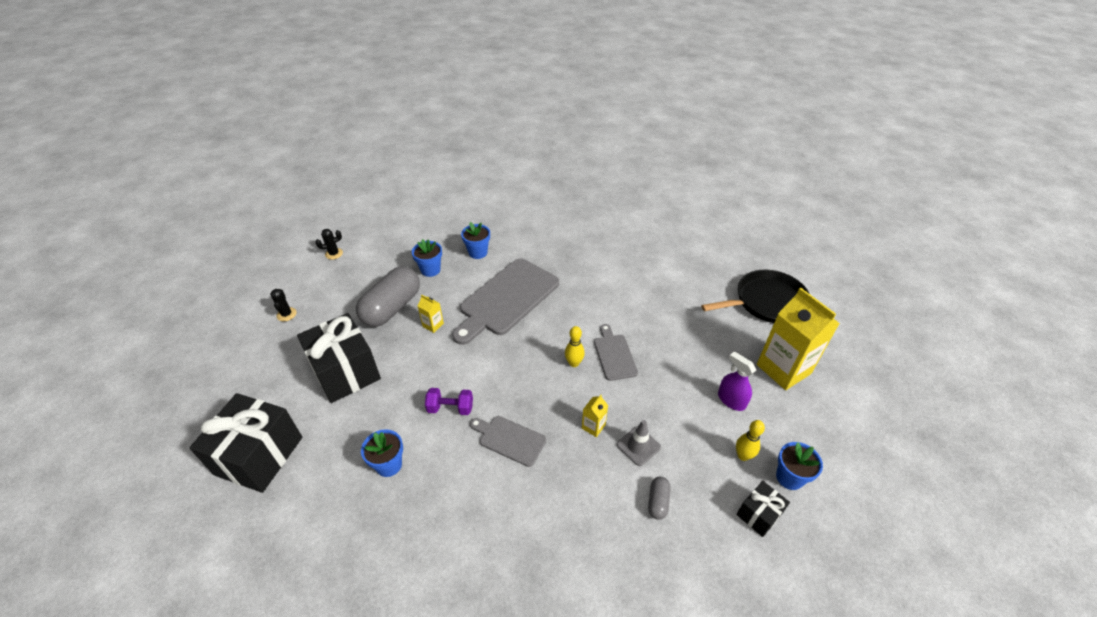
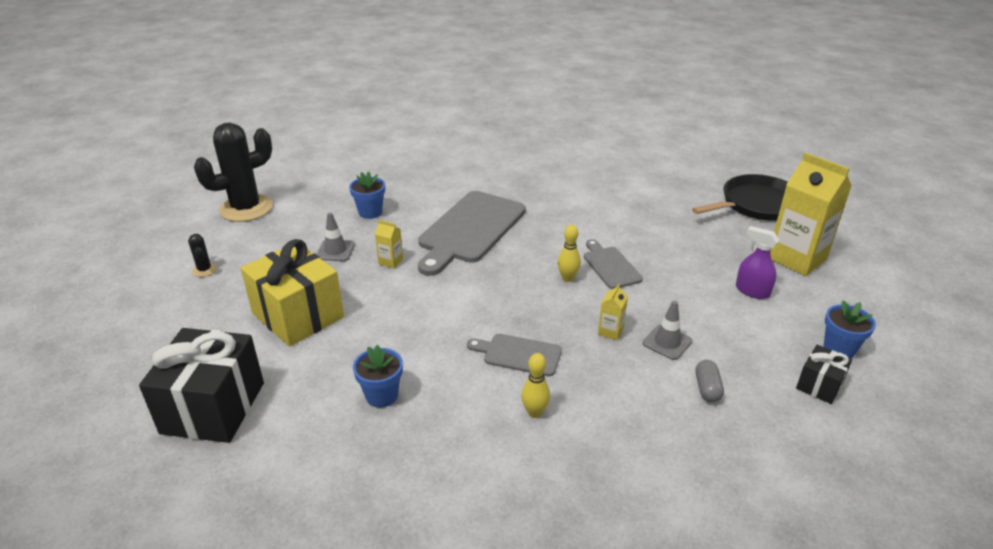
camera: 10 degrees left, 10 degrees down
black gift [297,313,381,403] -> yellow gift [241,239,344,347]
black cactus [316,229,343,260] -> black cactus [194,122,273,222], size x2.44
grey capsule [356,267,420,327] -> grey traffic cone [316,212,355,261]
purple dumbbell [425,388,473,415] -> none
blue flower pot [461,222,490,259] -> none
yellow bowling pin [736,420,765,461] -> yellow bowling pin moved to [521,353,550,418]

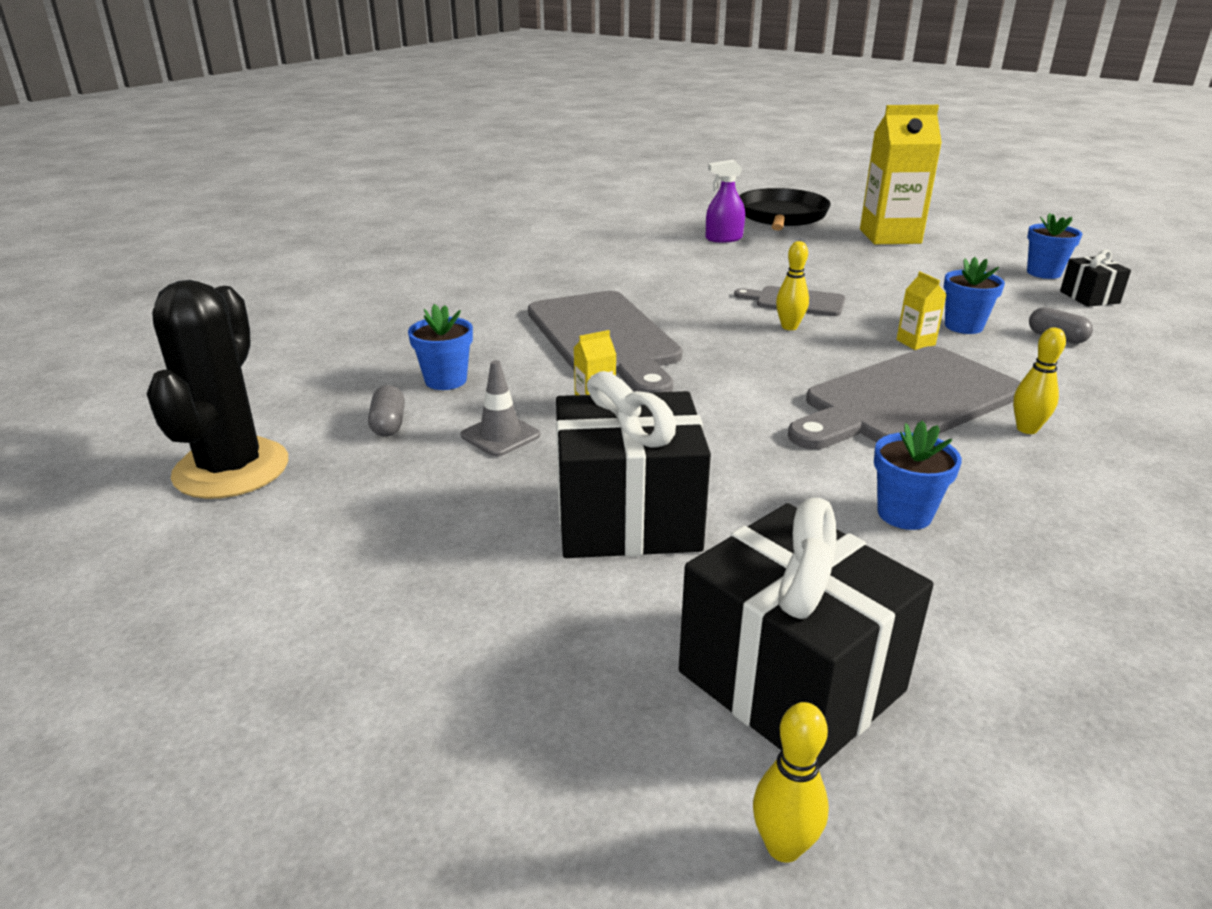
camera: 50 degrees left, 5 degrees down
black cactus [188,234,217,277] -> none
yellow gift [241,239,344,347] -> black gift [556,371,711,558]
grey cutting board [467,334,562,377] -> grey cutting board [788,346,1021,449], size x1.96
grey traffic cone [643,301,693,360] -> blue flower pot [944,257,1005,334]
purple spray bottle [736,226,779,299] -> purple spray bottle moved to [706,159,745,243]
none -> grey capsule [368,385,405,437]
none -> yellow bowling pin [753,702,829,863]

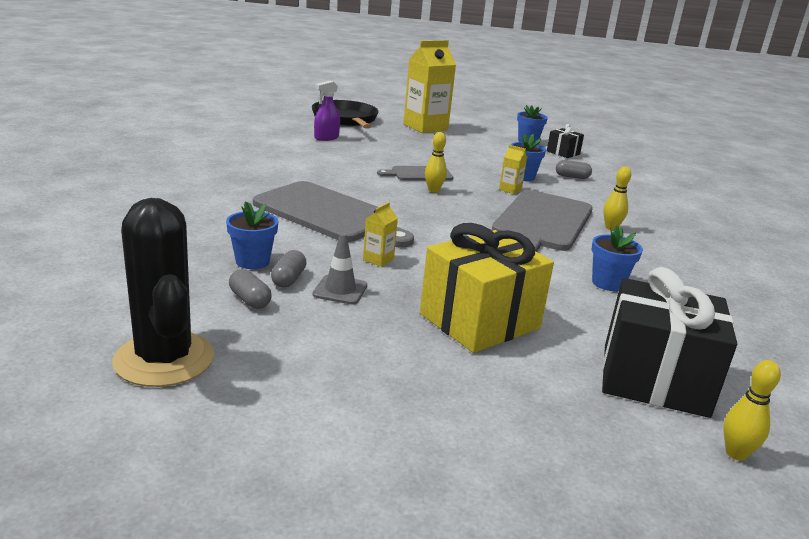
camera: 35 degrees left, 5 degrees down
black gift [556,371,711,558] -> yellow gift [420,223,554,353]
none -> grey capsule [271,250,307,287]

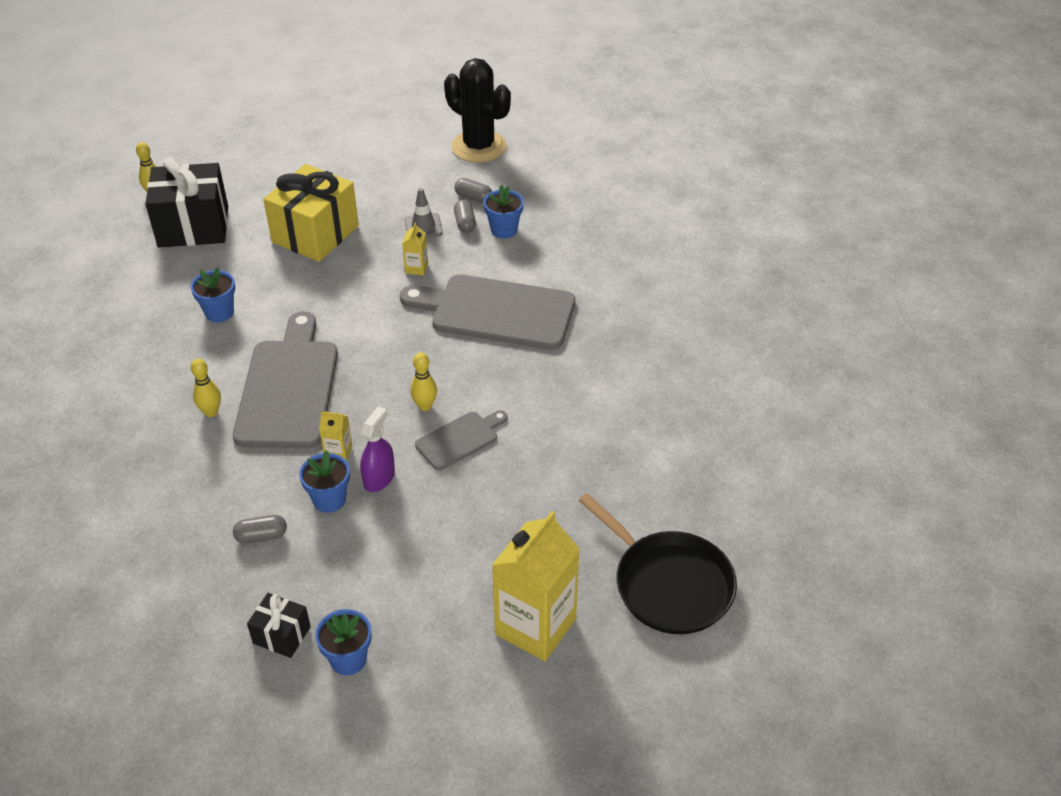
camera: 160 degrees right, 20 degrees up
purple spray bottle [314,80,340,141] -> purple spray bottle moved to [360,407,395,492]

